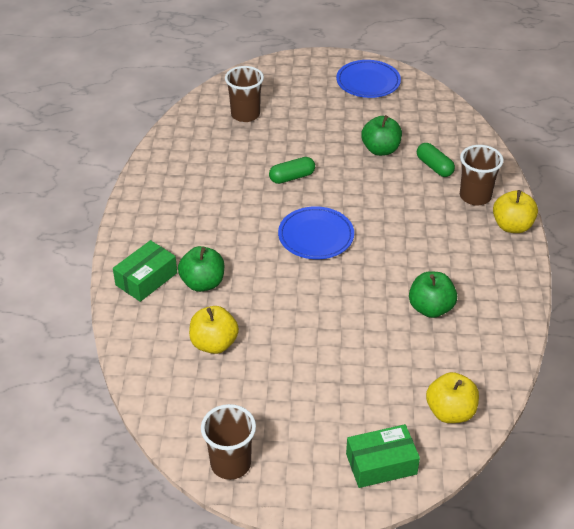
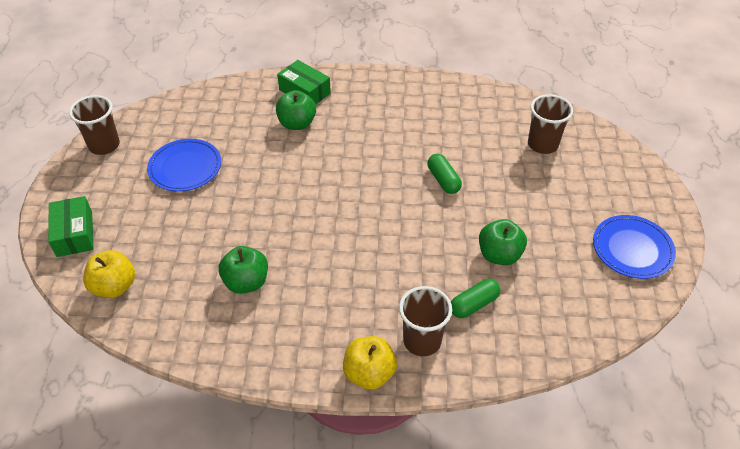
camera: 90 degrees right, 5 degrees up
yellow apple [189,306,239,354] -> none
blue plate [278,206,354,259] -> blue plate moved to [147,139,221,191]

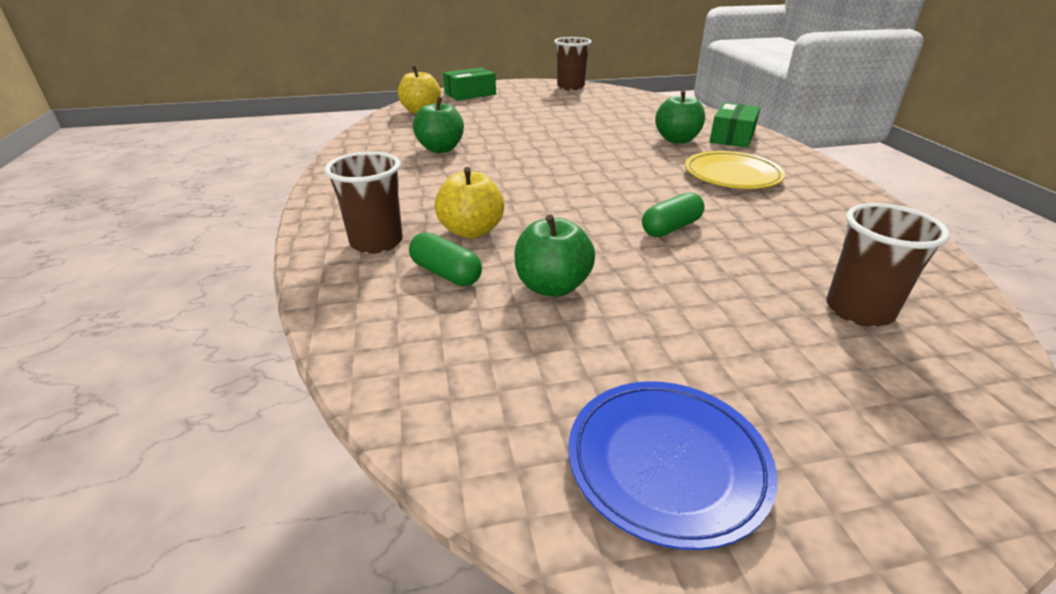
camera: 75 degrees right, 15 degrees down
blue plate [147,139,221,191] -> none
yellow apple [343,336,397,390] -> yellow apple moved to [435,167,504,238]
none -> yellow plate [685,151,785,189]

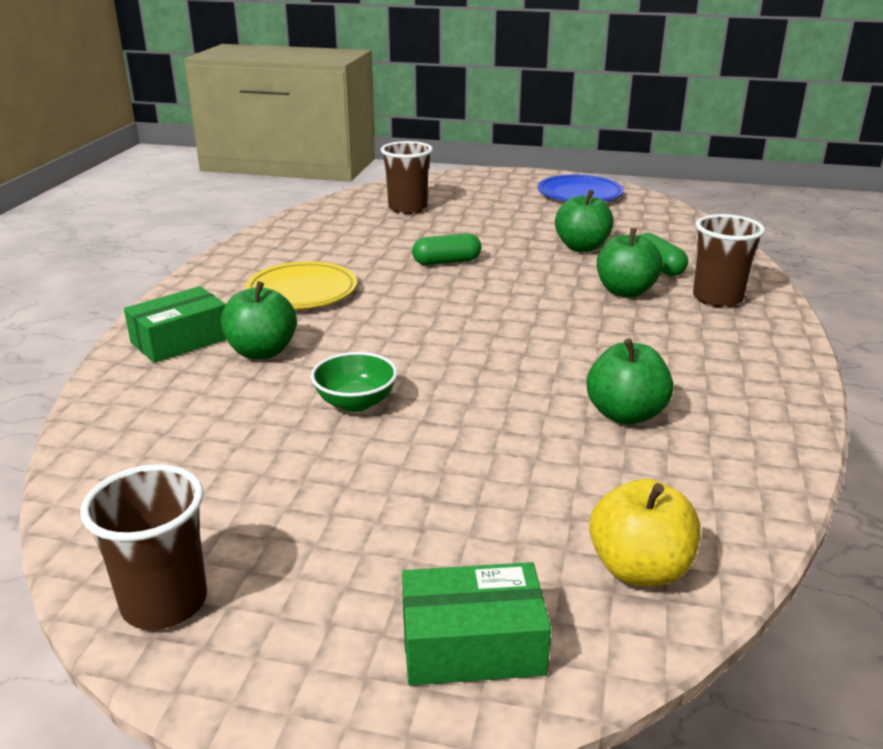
camera: 155 degrees left, 5 degrees down
yellow apple [435,167,504,238] -> green apple [597,228,663,297]
none -> green bowl [311,352,397,412]

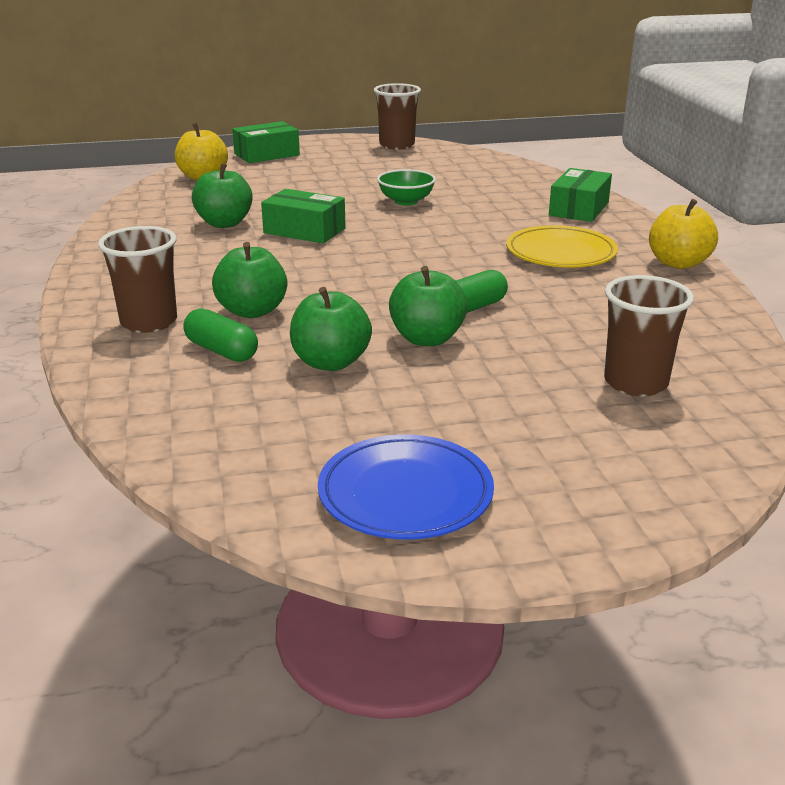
camera: 155 degrees right, 0 degrees up
green apple [221,281,297,359] -> green apple moved to [389,266,467,346]
none -> green box [261,189,346,243]
none -> yellow apple [649,199,718,269]

